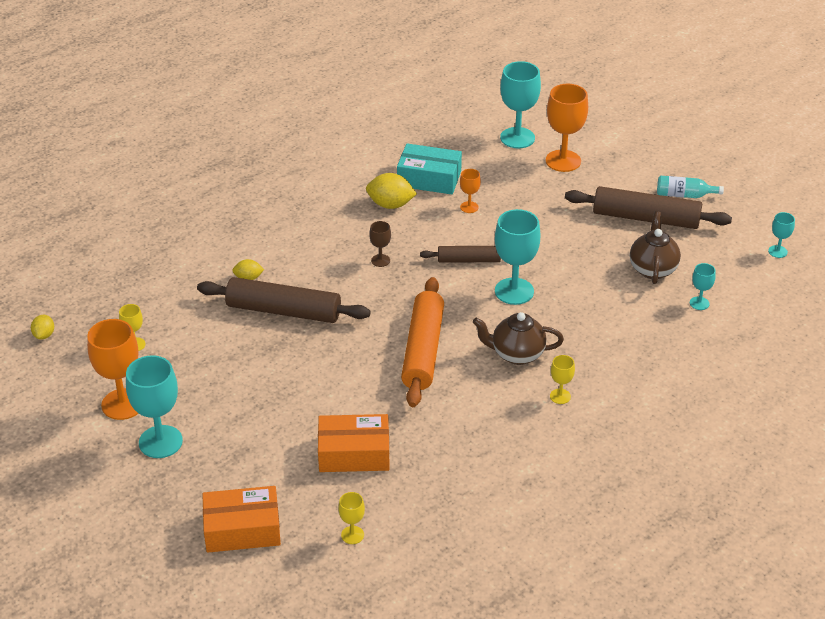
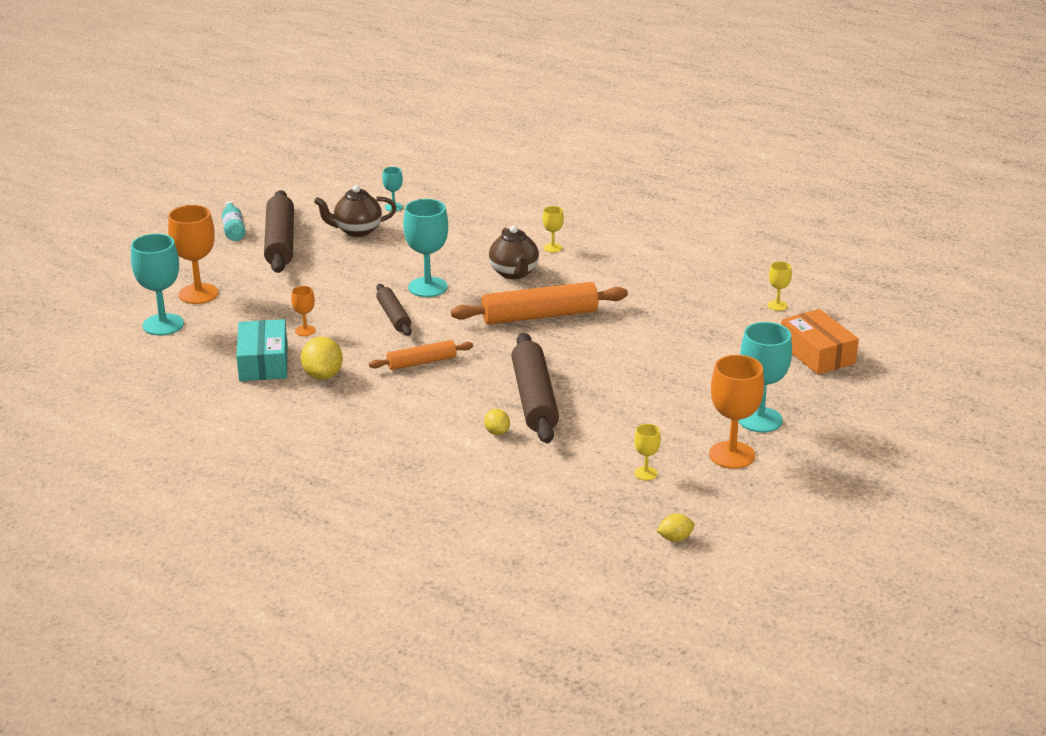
camera: 110 degrees left, 10 degrees down
orange box [318,414,390,472] -> none
brown goblet [369,221,391,267] -> orange rolling pin [369,340,473,370]
turquoise goblet [768,212,795,258] -> none

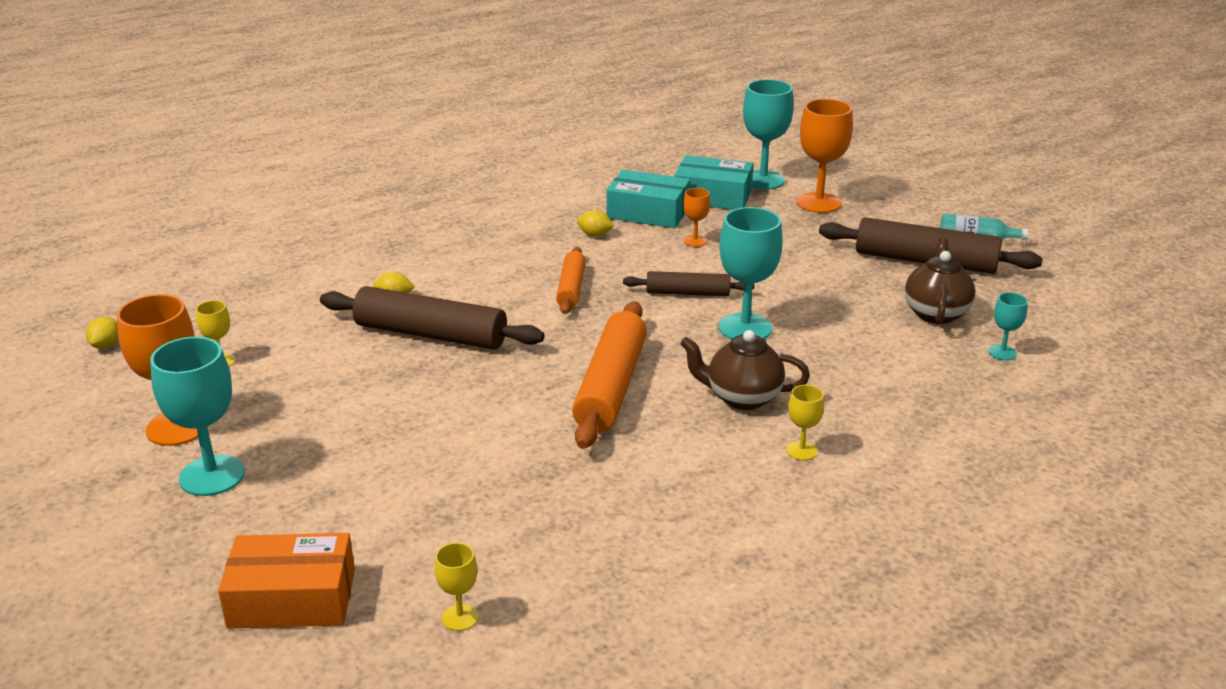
camera: 115 degrees right, 0 degrees up
yellow lemon [301,336,343,380] -> yellow lemon [577,210,614,237], size x0.58
none -> turquoise box [674,155,753,210]

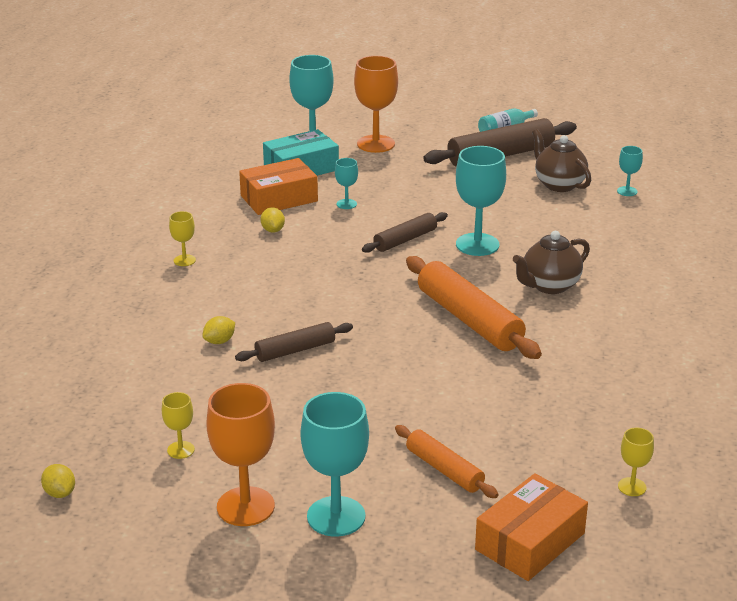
camera: 45 degrees left, 0 degrees up
brown rolling pin [320,286,544,350] -> brown rolling pin [235,322,353,362], size x0.58
orange rolling pin [556,247,586,314] -> orange rolling pin moved to [395,425,498,498]
yellow lemon [577,210,614,237] -> yellow lemon turned 75 degrees counterclockwise [261,207,285,232]
turquoise box [606,170,690,228] -> orange box [239,158,318,215]
orange goblet [683,188,710,247] -> turquoise goblet [335,158,358,209]
yellow goblet [786,385,824,460] -> yellow goblet moved to [169,211,196,266]

